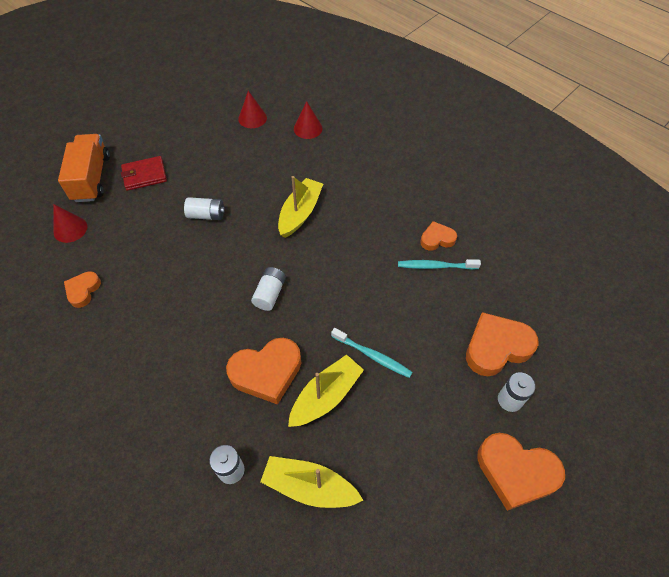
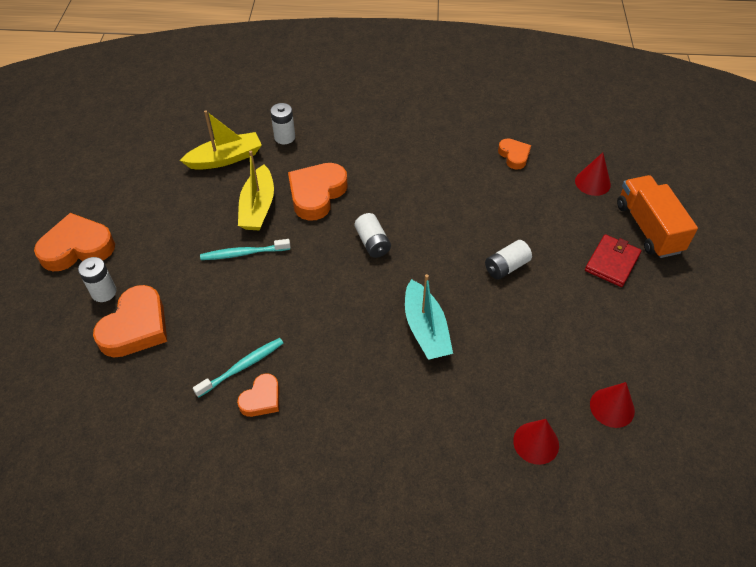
camera: 140 degrees right, 5 degrees down
orange truck [58,134,110,202] -> orange truck turned 150 degrees counterclockwise [617,175,698,258]
yellow boat [278,176,323,238] -> turquoise boat [405,274,453,360]

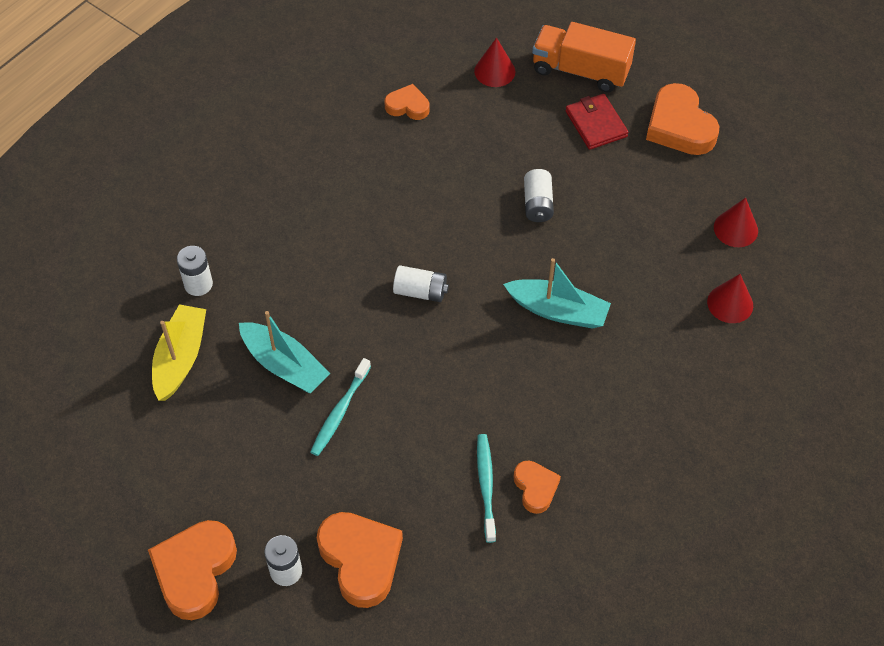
camera: 55 degrees left, 5 degrees up
yellow boat [238,151,274,231] -> turquoise boat [239,311,330,393]
orange heart [288,163,348,221] -> orange heart moved to [646,83,719,155]

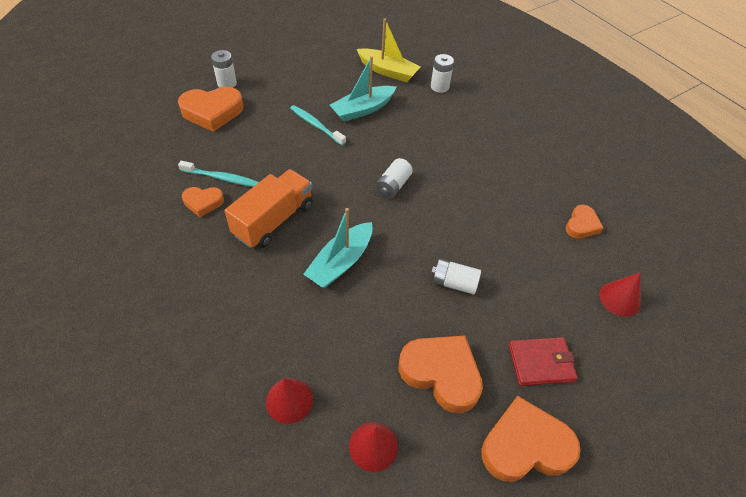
camera: 105 degrees right, 5 degrees down
orange heart [148,520,237,620] -> orange heart moved to [399,336,483,413]
orange truck [532,22,636,92] -> orange truck moved to [225,169,313,248]

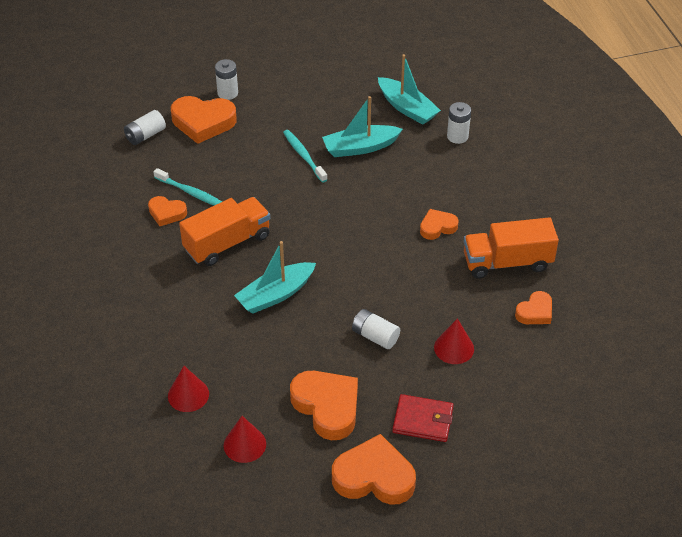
camera: 20 degrees right, 5 degrees down
yellow boat [357,18,420,82] -> turquoise boat [378,54,441,125]
white battery [375,158,413,199] -> white battery moved to [124,110,166,145]
red cone [599,273,641,317] -> red cone moved to [434,318,474,364]
none -> orange heart [420,209,459,240]
none -> orange truck [464,218,559,279]

